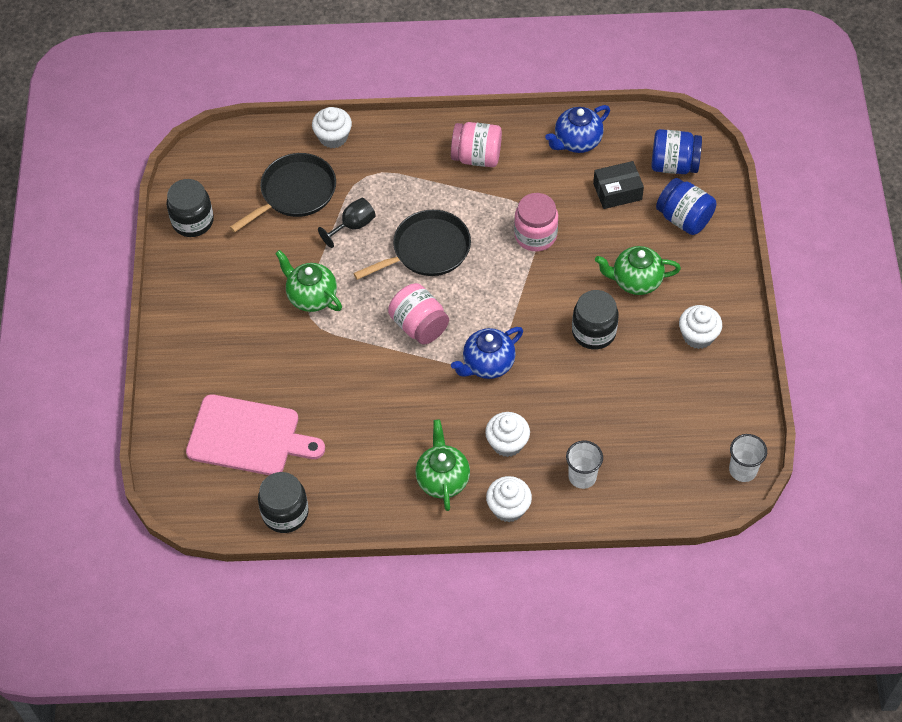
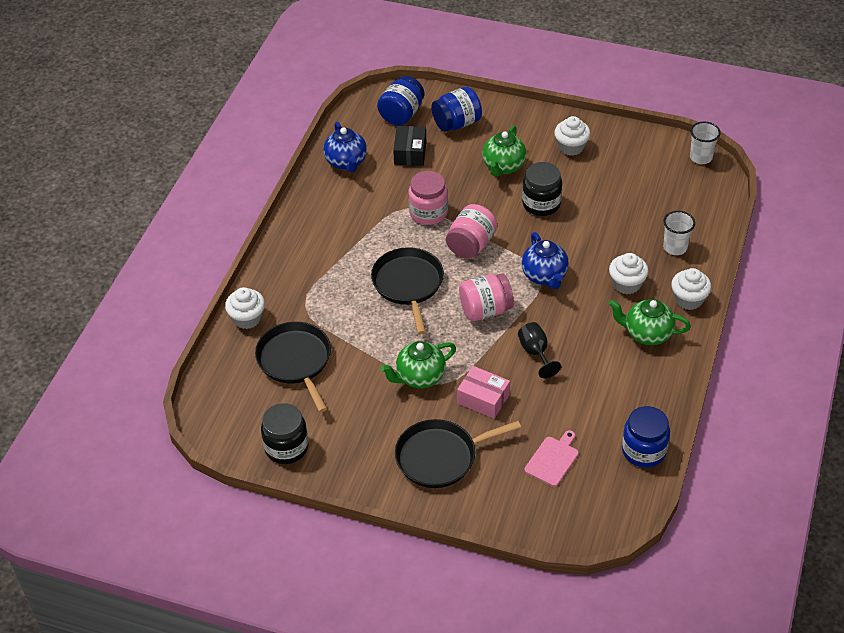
camera: 70 degrees left, 10 degrees down
pink cutting board [186,394,325,475] -> pink cutting board [524,430,579,487], size x0.52
black jar [258,472,309,533] -> blue jar [622,406,670,468]
black goblet [318,198,376,248] -> black goblet moved to [518,322,561,378]
pink jar [451,122,502,167] -> pink jar moved to [446,204,497,259]
none -> black pan [395,419,521,488]
none -> pink box [457,366,510,419]

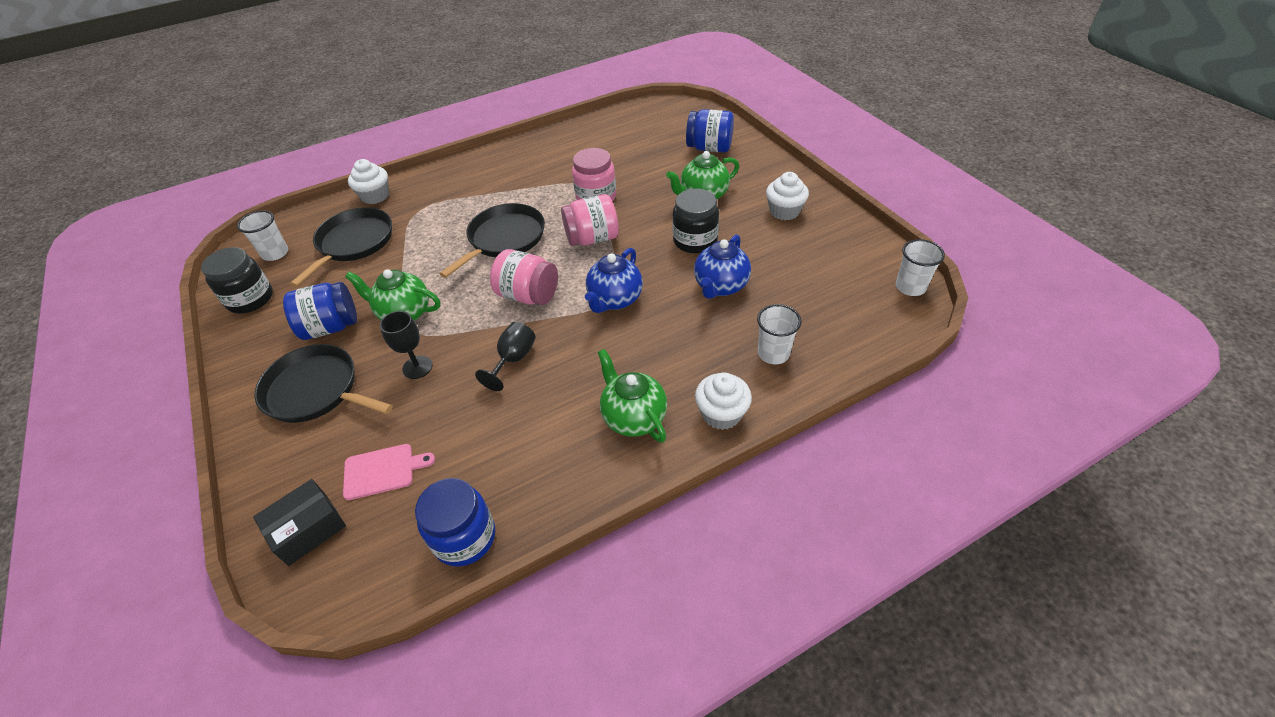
camera: 45 degrees right, 0 degrees up
blue teapot [323,122,367,173] -> blue teapot moved to [694,234,751,299]
blue jar [377,76,425,126] -> blue jar moved to [283,282,357,340]
black box [393,126,426,166] -> black box moved to [253,479,346,566]
pink box [457,366,510,419] -> black goblet [380,311,433,379]
white cupcake [609,253,649,294] -> none
none -> white cup [237,210,288,261]

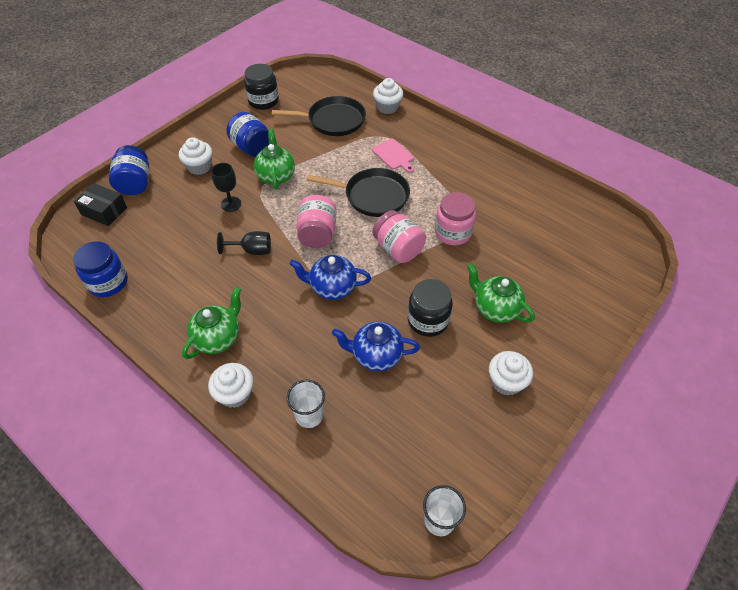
camera: 65 degrees right, 5 degrees up
white cup [237,210,288,261] -> none
black pan [255,344,393,423] -> white cupcake [179,137,212,175]
pink cutting board [343,444,435,500] -> pink cutting board moved to [372,139,414,173]
blue jar [686,109,734,153] -> blue jar moved to [109,145,149,195]

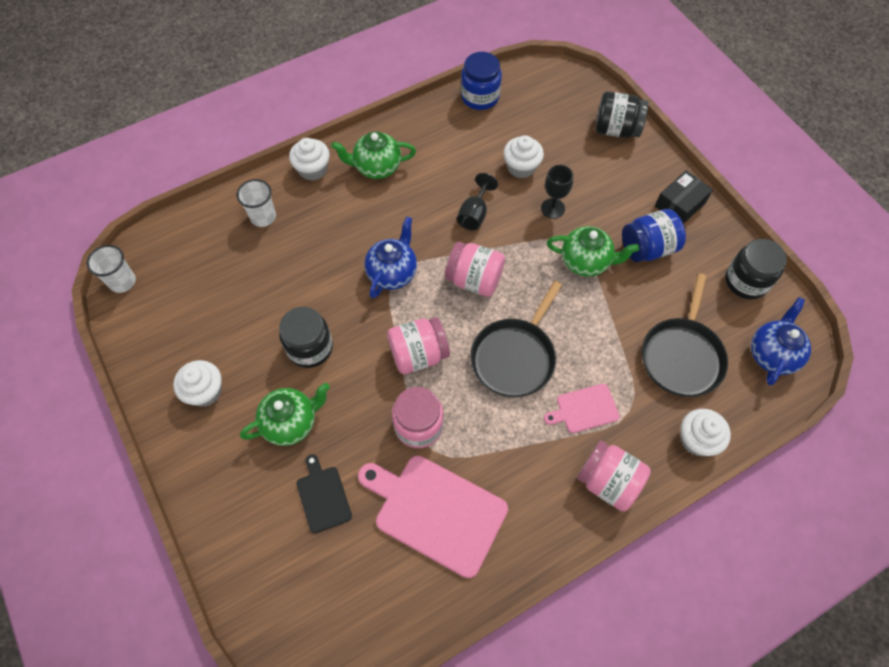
camera: 110 degrees right, 10 degrees up
black box [74,183,127,226] -> black box moved to [655,170,713,224]
blue jar [109,145,149,195] -> black jar [595,91,648,138]
white cupcake [179,137,212,175] -> white cupcake moved to [503,135,544,179]
green teapot [182,287,241,359] -> green teapot turned 120 degrees clockwise [331,131,416,179]
blue teapot [332,322,420,371] -> blue teapot moved to [751,297,811,385]
none -> black cutting board [297,454,352,534]
none -> pink cutting board [358,456,508,578]
none -> pink jar [577,440,651,511]

